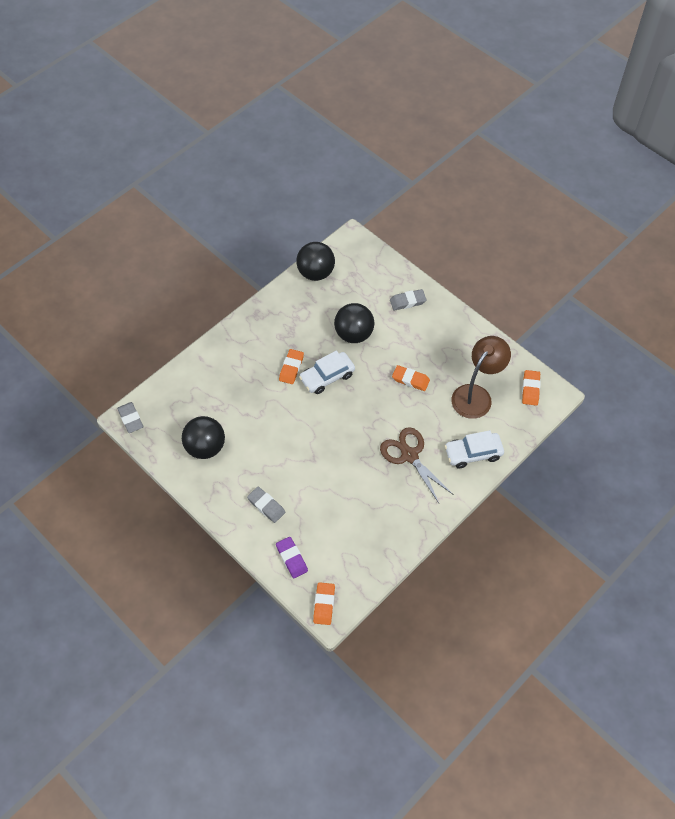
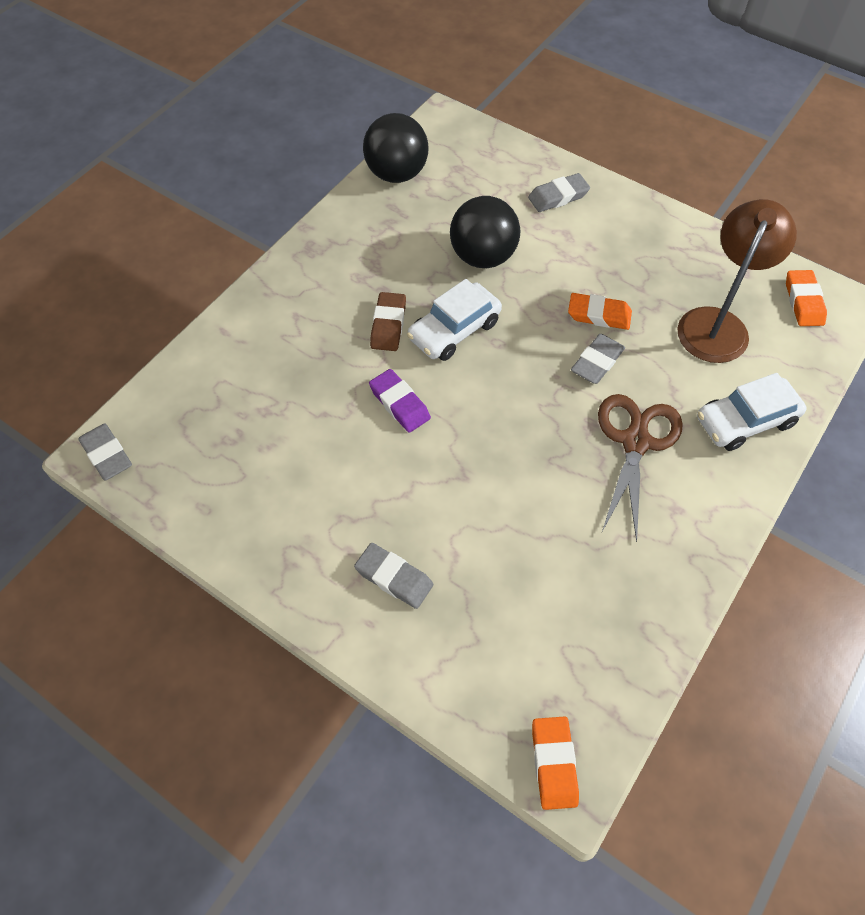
camera: 10 degrees left, 0 degrees up
black ball [182,416,225,459] -> none
purple eraser [276,537,308,578] -> purple eraser moved to [369,369,431,433]
orange eraser [279,349,304,384] -> brown eraser [370,292,406,351]
brown scissors [380,427,454,503] -> brown scissors turned 60 degrees clockwise [598,394,683,543]
none -> grey eraser [571,334,625,384]

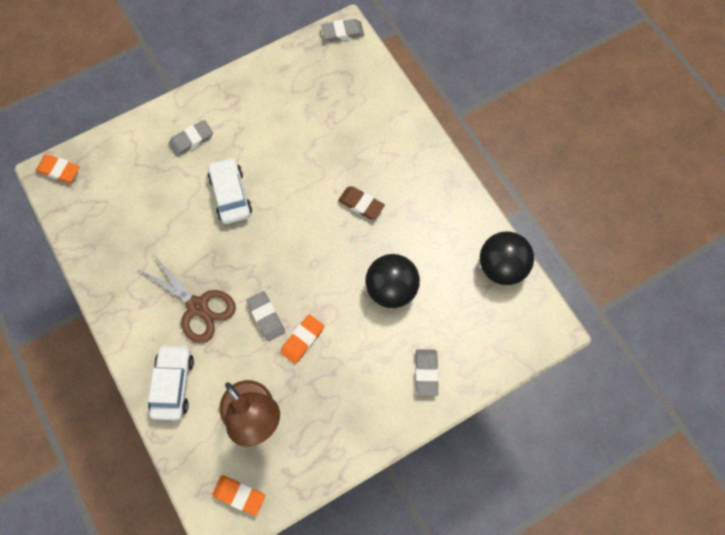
camera: 115 degrees right, 10 degrees up
purple eraser [369,369,431,433] -> none
white car [407,279,502,361] -> white car moved to [208,157,252,224]

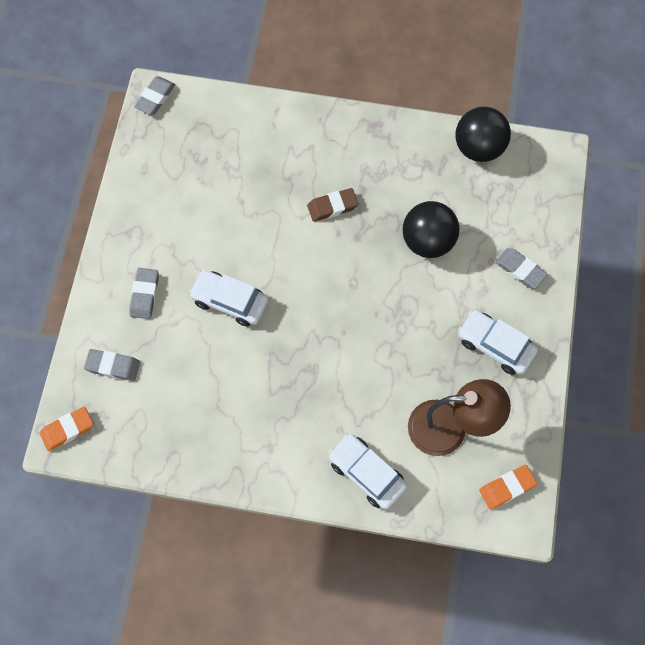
camera: 50 degrees left, 0 degrees up
brown scissors [137,255,236,343] -> none
grey eraser [247,291,285,341] -> grey eraser moved to [84,349,140,381]
orange eraser [280,314,324,364] -> none
none -> white car [458,310,538,375]

